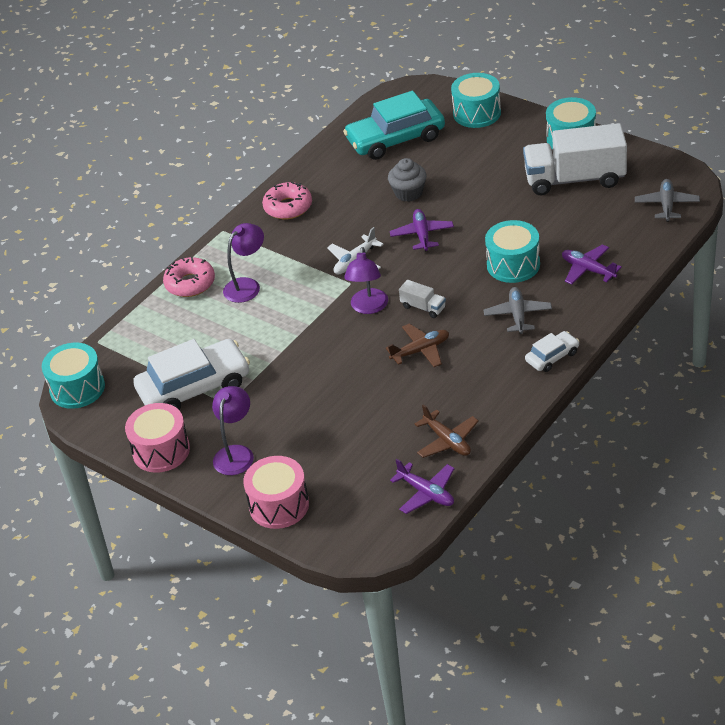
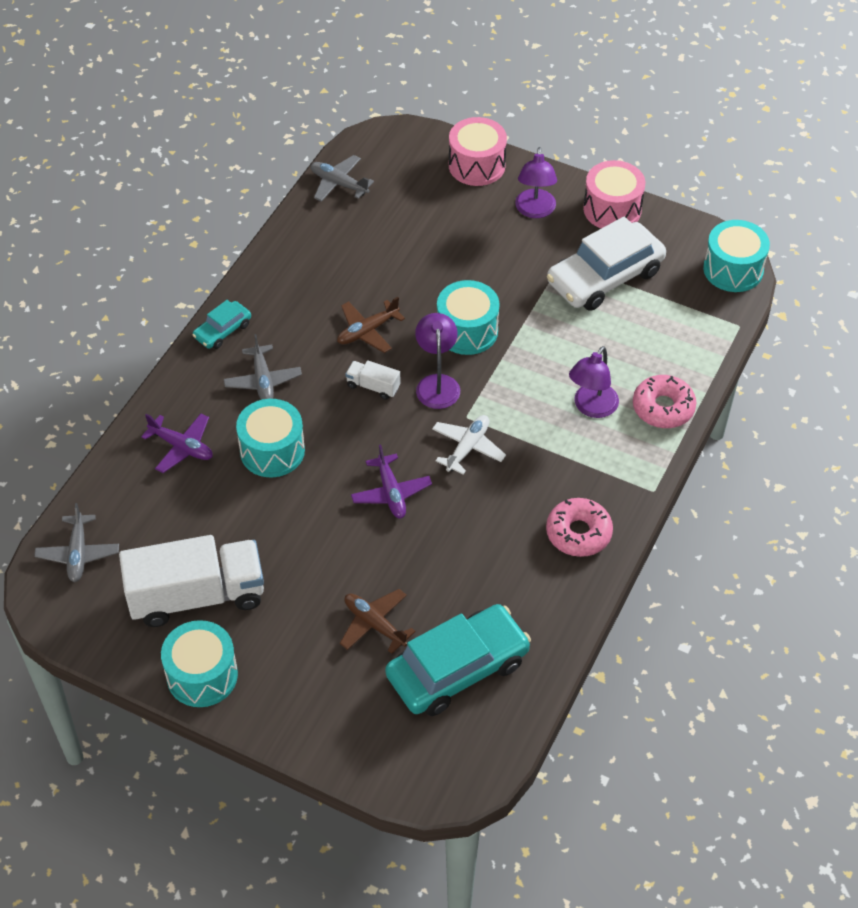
camera: 165 degrees right, 10 degrees up
grey cupcake [388,158,427,202] -> none
purple plane [390,459,455,514] -> grey plane [311,155,374,202]
brown plane [415,404,479,458] -> brown plane moved to [340,589,416,654]
turquoise drum [451,73,501,128] -> turquoise drum moved to [437,280,499,355]
white car [525,331,579,372] -> turquoise car [192,300,251,349]

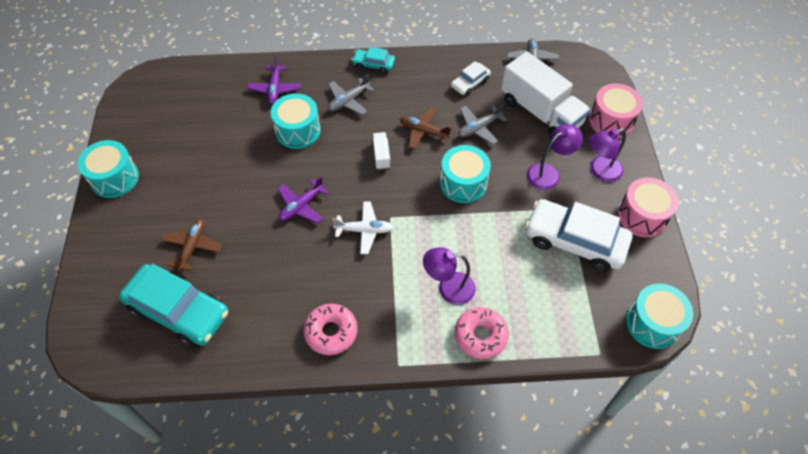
camera: 60 degrees right, 5 degrees up
grey plane [34,503,119,582] -> grey plane moved to [458,103,507,145]
white truck [119,535,264,627] -> white truck moved to [501,51,590,136]
purple lamp [415,313,460,409] -> purple lamp moved to [527,124,583,190]
none -> white car [451,61,491,95]

